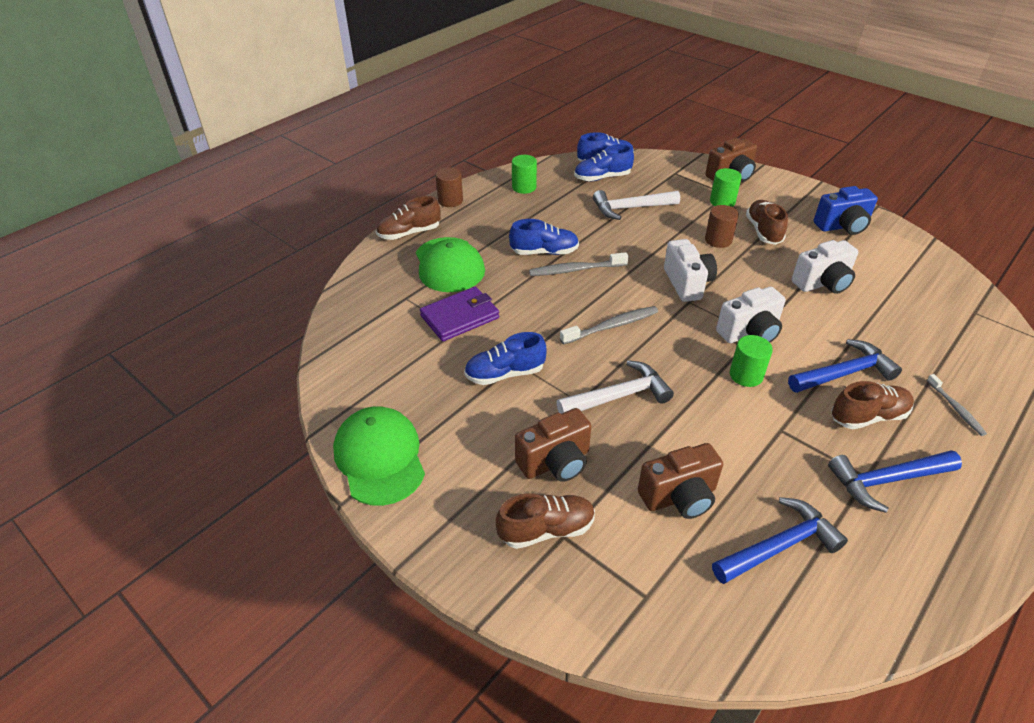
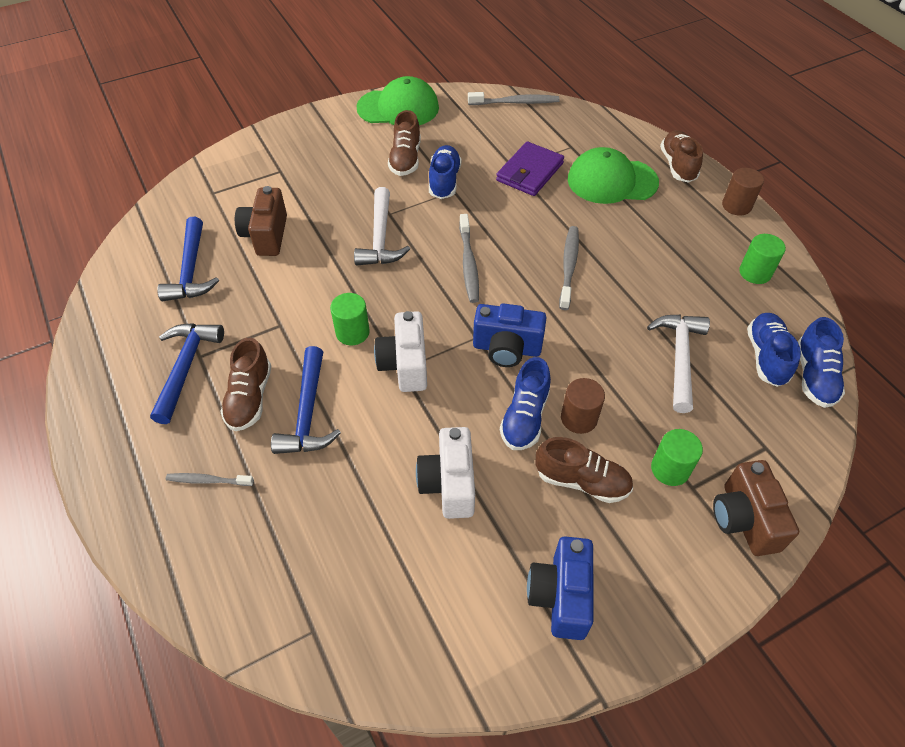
camera: 110 degrees right, 10 degrees up
purple wallet [420,287,499,341] -> purple wallet turned 45 degrees clockwise [496,141,564,196]
brown shoe [496,493,595,549] -> brown shoe moved to [388,110,421,176]
blue shoe [509,219,579,255] -> blue shoe moved to [500,357,551,450]
brown camera [515,408,591,482] -> none
white camera [664,239,717,302] -> blue camera [473,303,547,367]
none -> grey toothbrush [468,92,559,105]

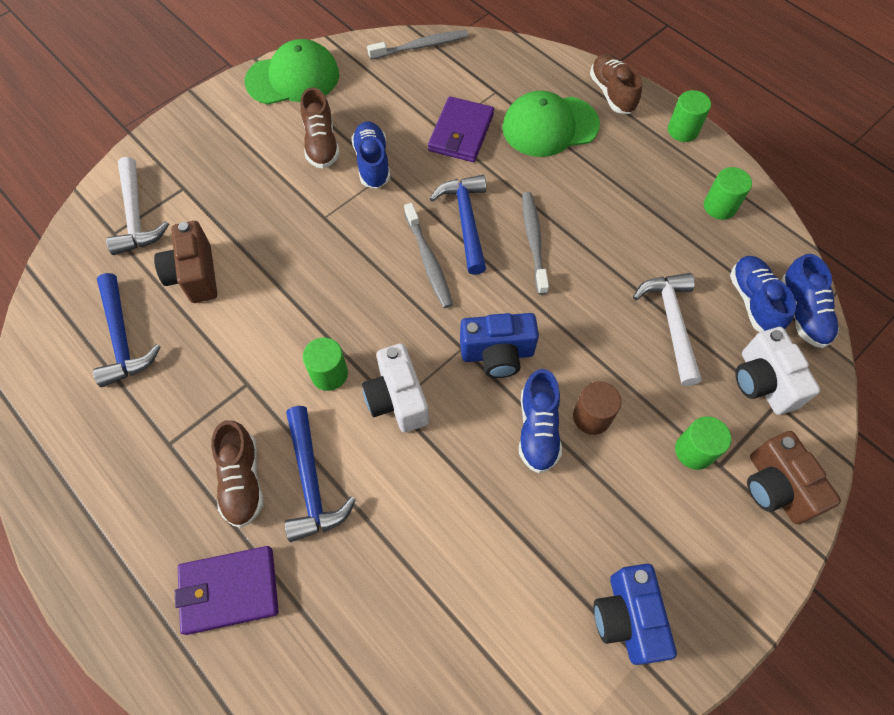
camera: 15 degrees left, 10 degrees up
blue hammer [150,323,224,424] -> blue hammer moved to [430,175,486,275]
grey toothbrush [166,473,254,486] -> purple wallet [175,546,279,635]
white hammer [354,187,410,266] -> white hammer moved to [106,157,169,255]
white camera [416,427,475,519] -> white camera moved to [736,327,820,415]
brown shoe [536,437,633,503] -> none
brown cylinder [722,168,764,216] -> green cylinder [668,90,711,142]

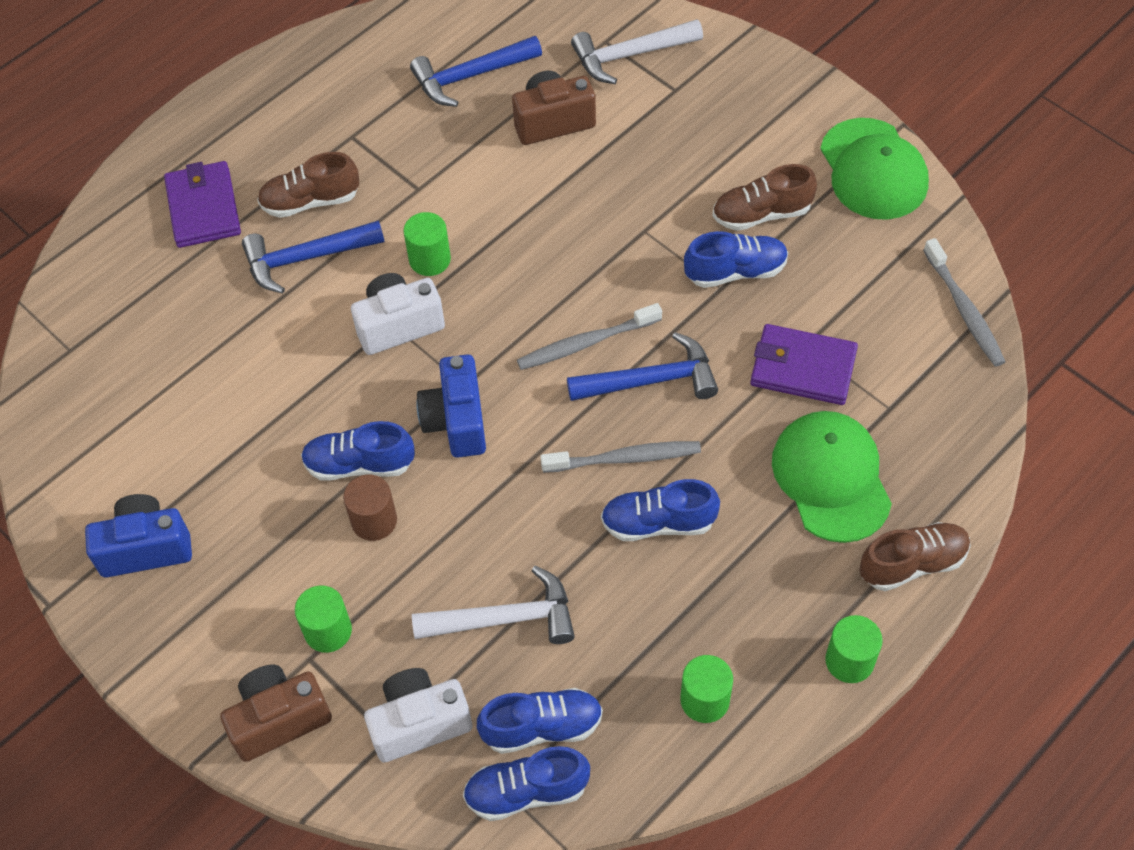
camera: 90 degrees right, 5 degrees down
none -> blue shoe [601,479,720,541]

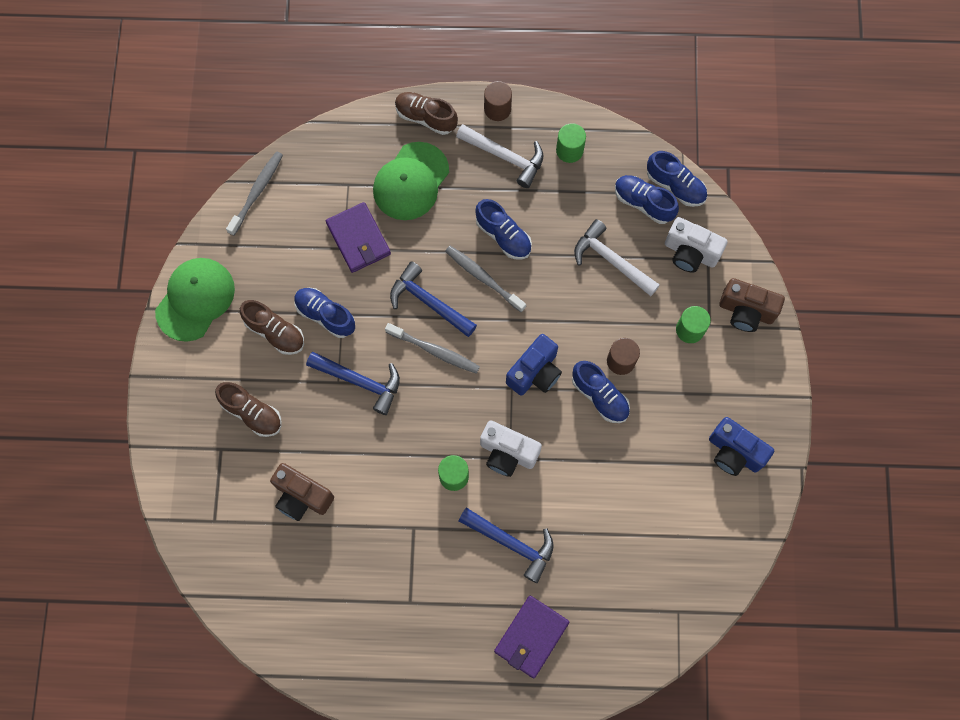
camera: 135 degrees left, 15 degrees up
brown shoe [257,152,359,218] -> brown shoe moved to [215,382,281,437]
blue hammer [410,36,542,107] -> blue hammer moved to [306,352,400,415]
white hammer [571,19,703,84] -> white hammer moved to [456,124,544,188]
green cylinder [825,615,883,683] -> brown cylinder [484,81,512,121]

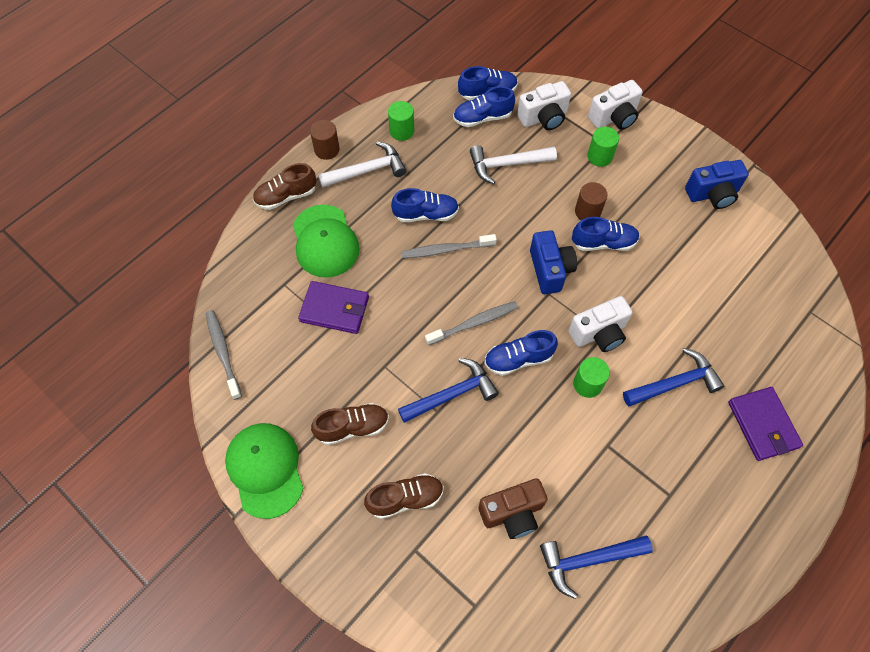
camera: 50 degrees left, 10 degrees down
blue shoe [294,288,355,338] -> blue shoe moved to [484,330,558,376]
blue hammer [390,261,477,337] -> blue hammer moved to [540,536,653,599]
brown camera [719,278,785,332] -> white camera [588,80,643,130]

